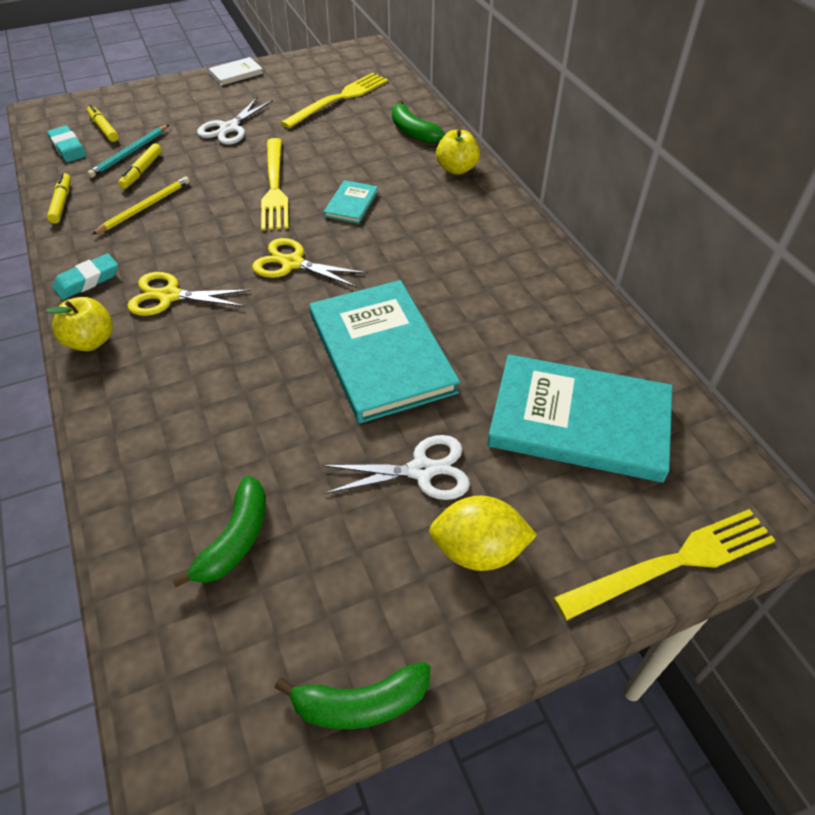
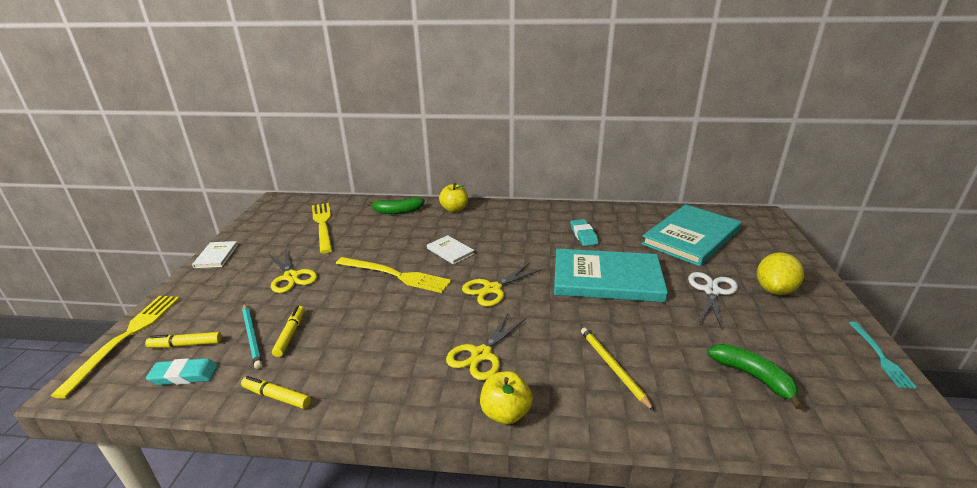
camera: 60 degrees left, 20 degrees down
turquoise eraser [52,254,118,300] -> turquoise eraser moved to [570,219,598,246]
yellow pencil [92,176,190,235] -> yellow pencil moved to [581,328,654,411]
yellow marker [118,143,162,189] -> yellow marker turned 135 degrees counterclockwise [272,306,305,357]
white scissors [197,97,273,144] -> yellow scissors [269,251,317,293]
green banana [275,662,430,729] -> turquoise fork [849,322,917,389]
turquoise book [324,180,378,224] -> white book [427,235,474,265]
yellow fork [554,509,775,621] -> yellow fork moved to [51,296,180,399]

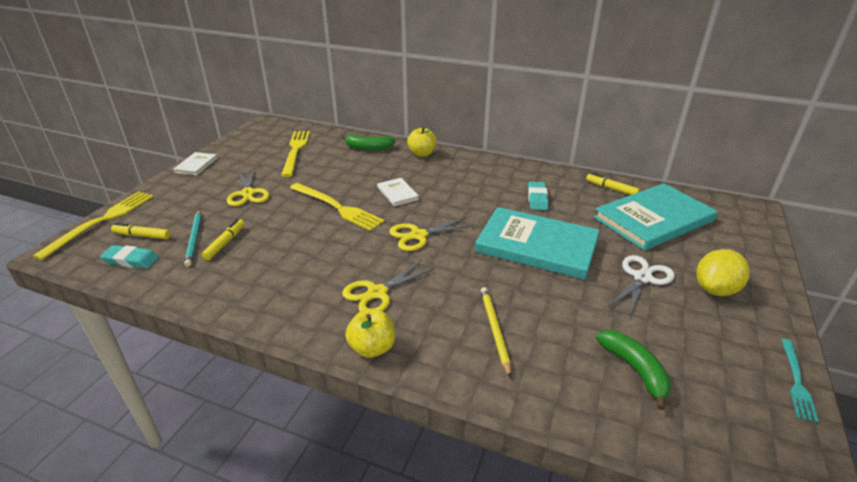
camera: 15 degrees right, 5 degrees up
yellow marker [241,376,311,409] -> yellow marker moved to [586,173,640,195]

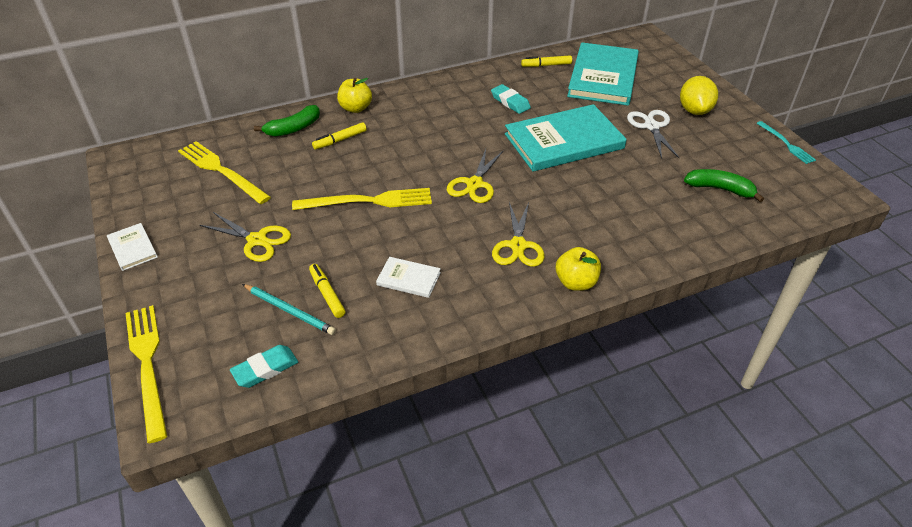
camera: 45 degrees left, 10 degrees up
yellow marker [111,223,171,239] -> yellow marker moved to [312,122,367,150]
white book [377,178,419,206] -> white book moved to [376,257,441,298]
yellow pencil [481,287,511,378] -> none

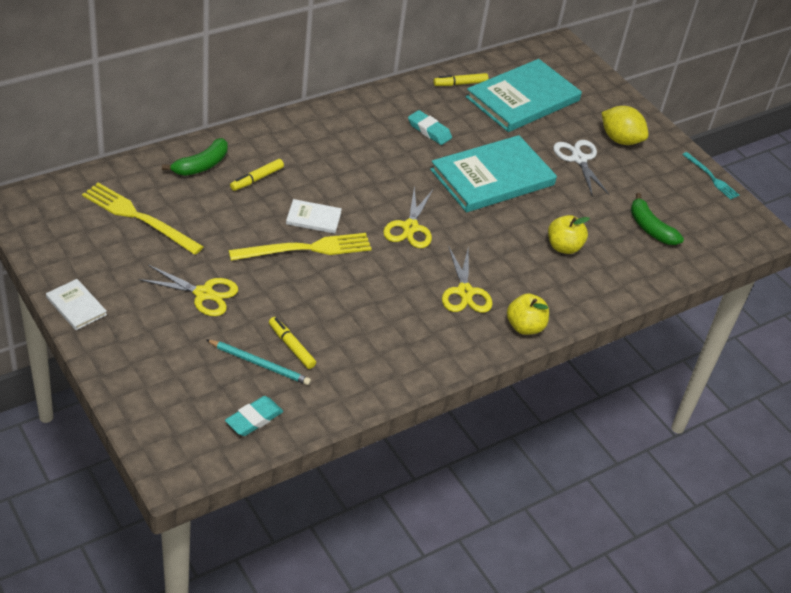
camera: 15 degrees left, 0 degrees up
yellow fork [125,305,167,443] -> none
yellow apple [337,78,372,113] -> yellow apple moved to [548,215,590,254]
white book [376,257,441,298] -> white book moved to [286,199,342,234]
turquoise book [567,42,639,106] -> turquoise book turned 45 degrees clockwise [466,59,582,132]
yellow lemon [680,76,718,115] -> yellow lemon turned 45 degrees counterclockwise [601,106,649,145]
green banana [684,169,764,202] -> green banana turned 135 degrees counterclockwise [631,193,684,245]

